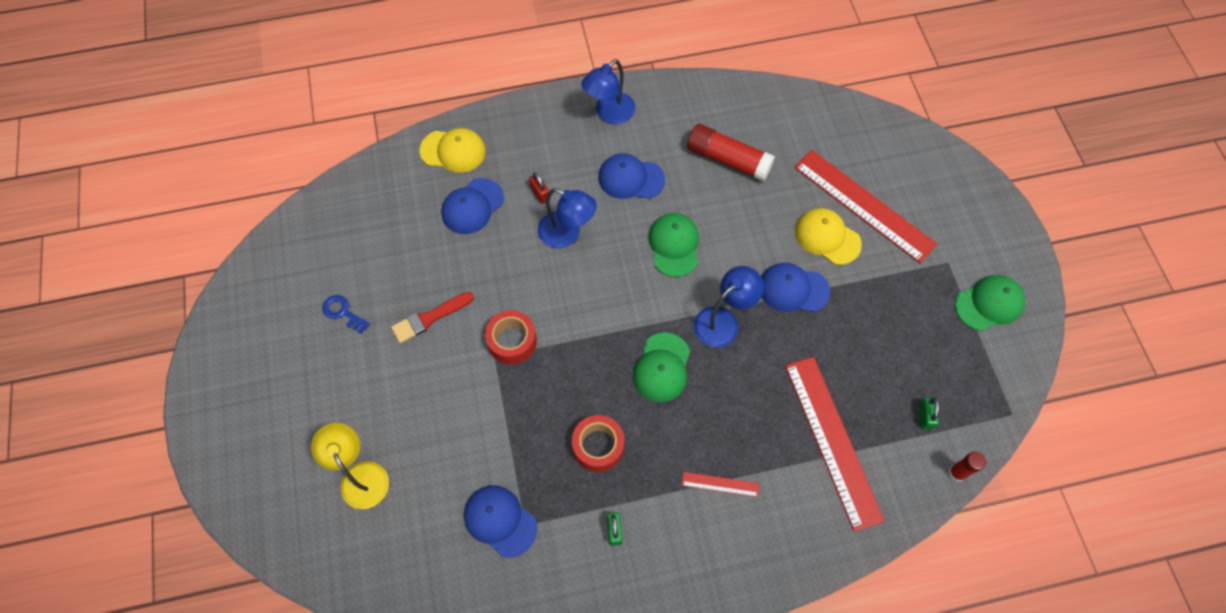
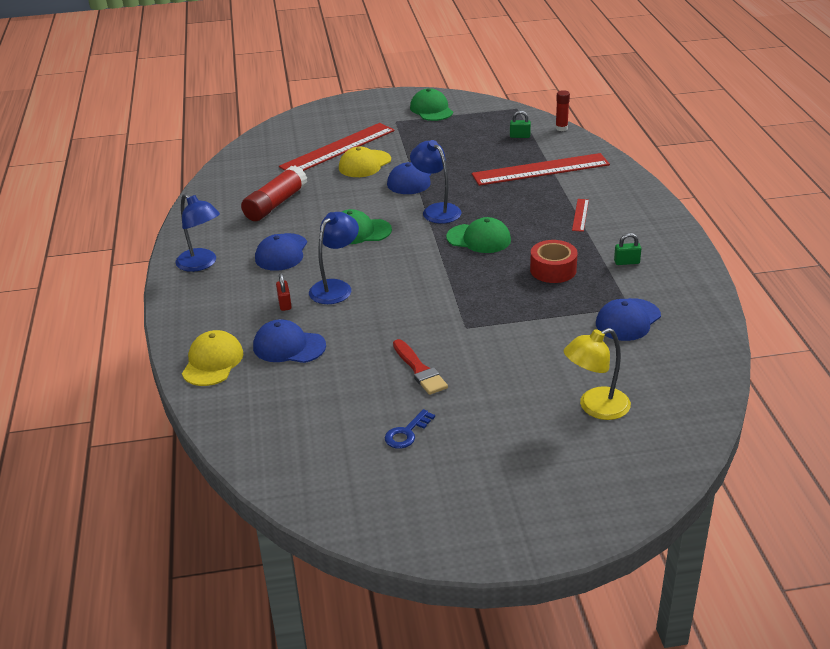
camera: 85 degrees left, 30 degrees down
blue cap [441,178,504,234] -> blue cap turned 150 degrees clockwise [253,319,326,363]
red tape [485,310,537,365] -> none
red padlock [529,172,549,204] -> red padlock turned 75 degrees counterclockwise [276,273,292,311]

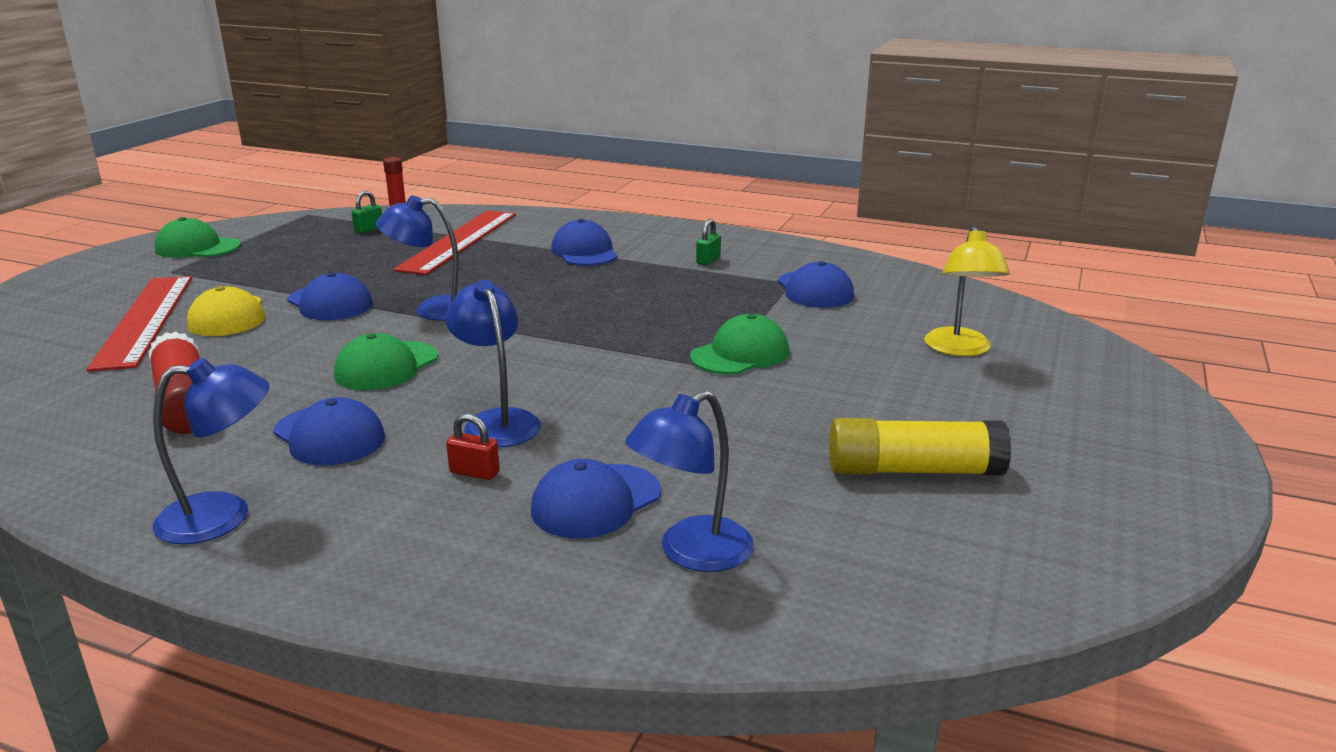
camera: 60 degrees left, 10 degrees down
yellow cap [182,330,244,386] -> none
blue key [385,409,435,449] -> yellow glue stick [829,418,1011,476]
red brush [393,339,448,395] -> none
green cap [446,217,511,253] -> green cap moved to [690,314,789,375]
red tape [530,240,578,283] -> none
red ruler [572,199,589,232] -> blue cap [551,219,618,266]
none -> blue lamp [625,390,754,572]

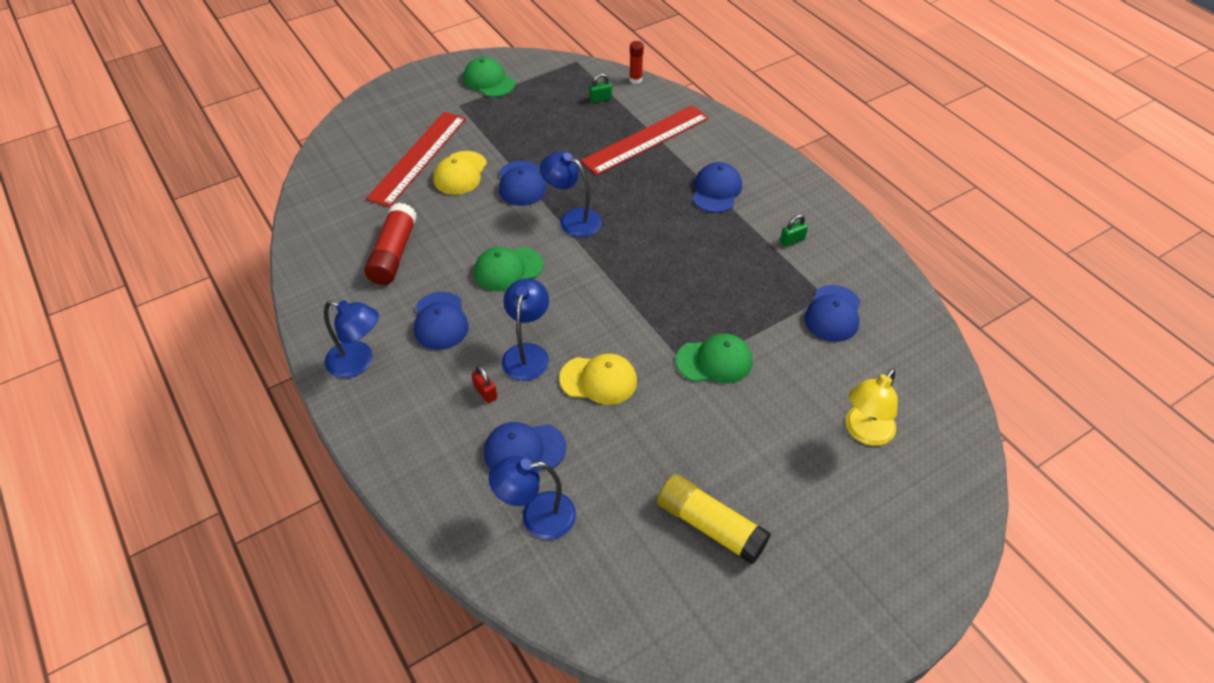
camera: 35 degrees right, 25 degrees up
none -> yellow cap [559,354,637,405]

